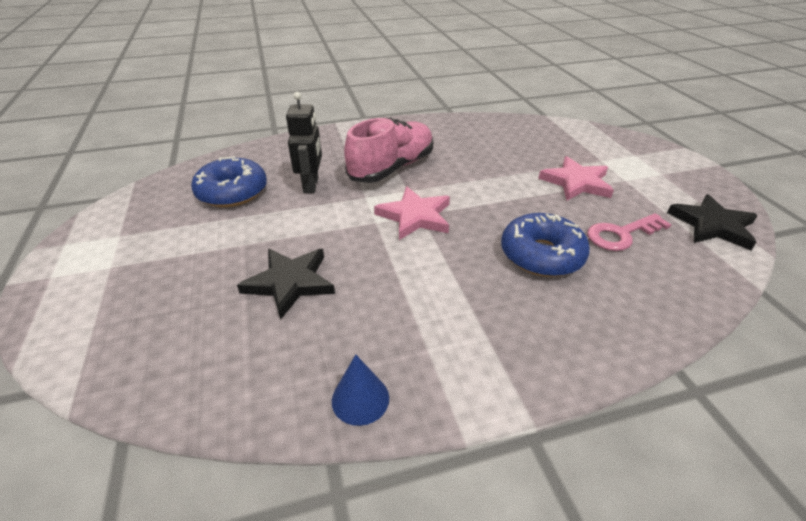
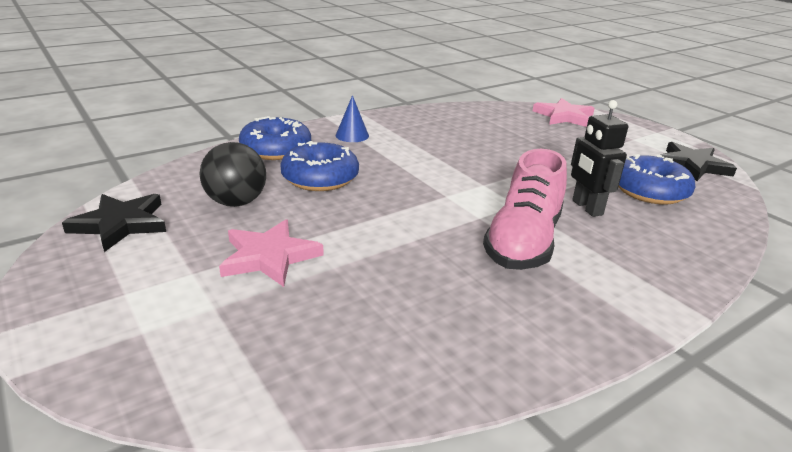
camera: 160 degrees right, 10 degrees down
black star [237,249,335,320] -> black star moved to [660,142,737,181]
blue cone [332,354,389,426] -> blue cone moved to [336,95,369,142]
pink star [374,187,450,240] -> pink star moved to [533,98,595,127]
pink key [587,213,672,251] -> black ball [199,142,266,207]
none -> blue donut [239,116,311,160]

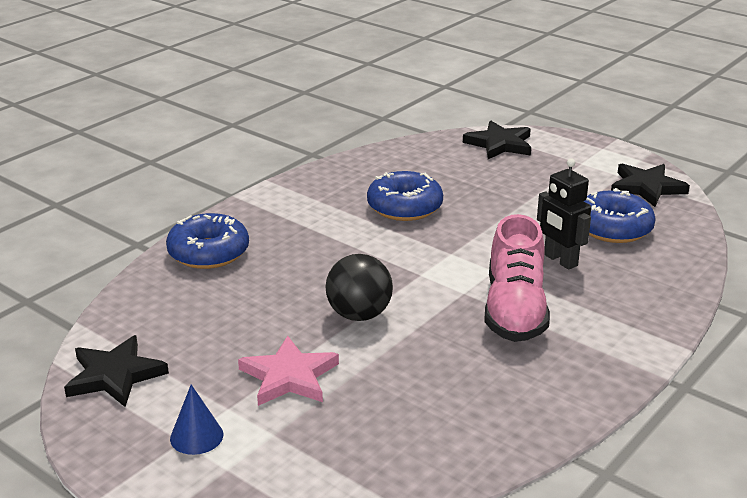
camera: 15 degrees left, 0 degrees up
black ball [199,142,266,207] -> black ball moved to [326,254,393,321]
blue donut [280,141,359,191] -> blue donut moved to [367,171,443,221]
blue cone [336,95,369,142] -> blue cone moved to [170,384,223,455]
pink star [533,98,595,127] -> black star [463,120,531,159]

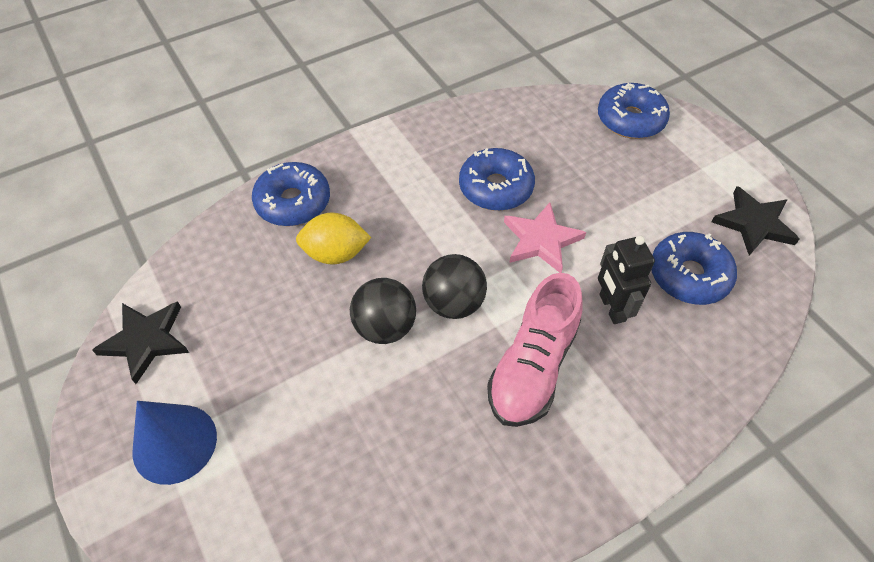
camera: 20 degrees right, 25 degrees up
blue cone [170,384,223,455] -> blue cone [132,401,217,485], size x1.71
pink star [238,336,339,406] -> pink star moved to [504,202,586,273]
black star [463,120,531,159] -> blue donut [598,83,670,139]
none -> yellow lemon [296,213,371,265]
none -> black ball [422,254,487,319]

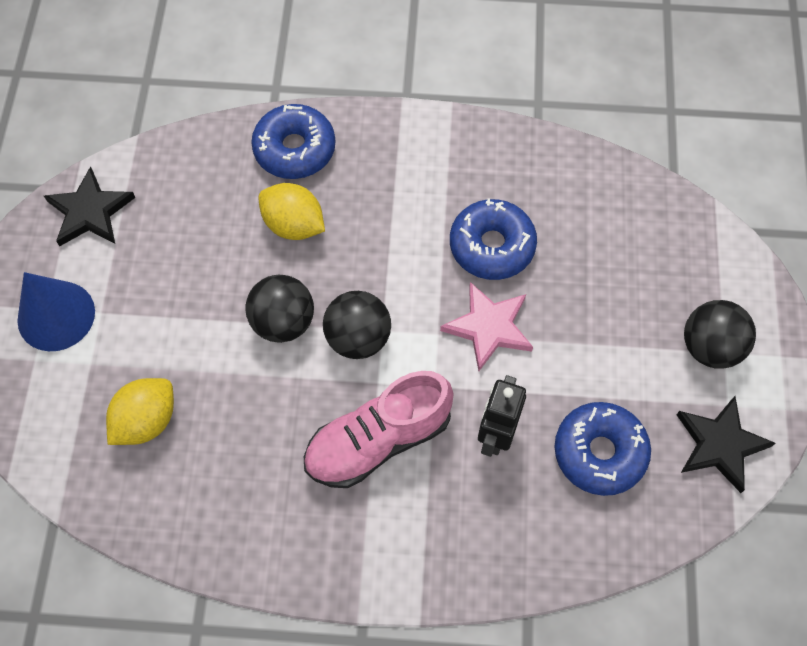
camera: 35 degrees right, 10 degrees up
blue donut [598,83,670,139] -> none
none -> yellow lemon [106,378,174,445]
none -> black ball [684,300,756,369]

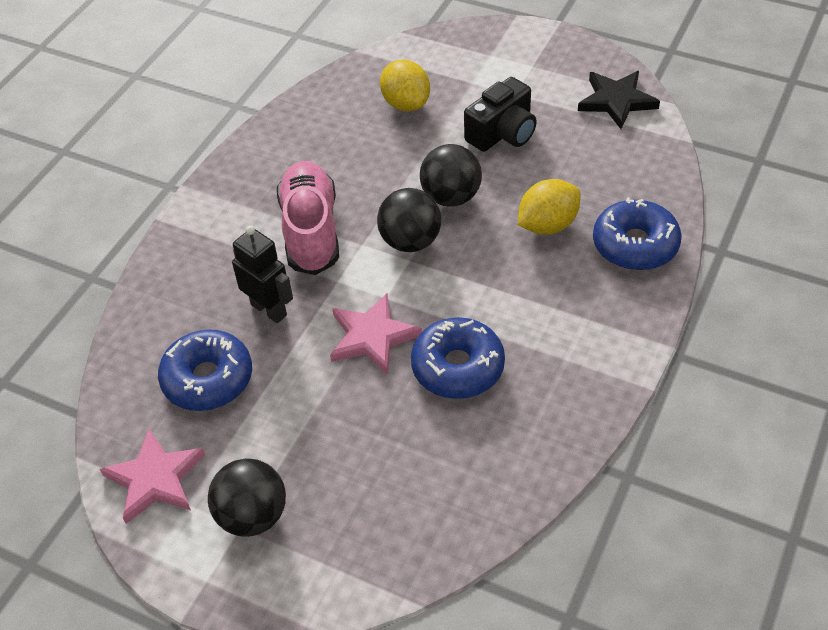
camera: 115 degrees right, 15 degrees down
blue cone [17,272,95,351] -> none
black star [677,396,775,493] -> pink star [100,429,205,524]
none -> black camera [464,77,537,152]

